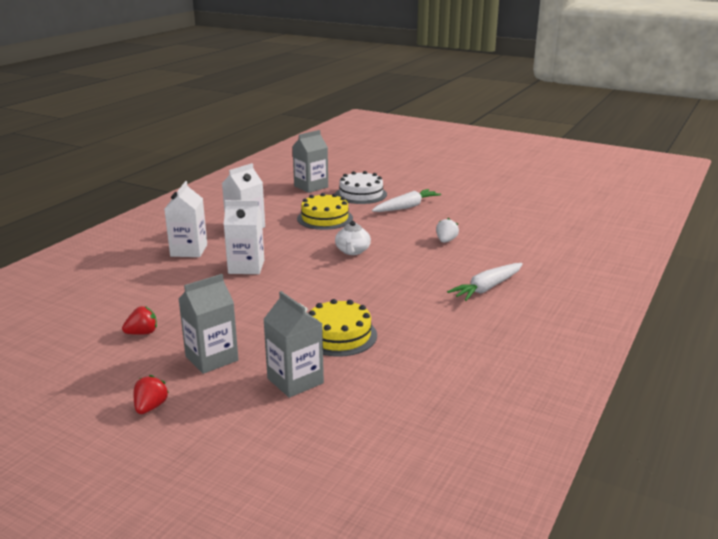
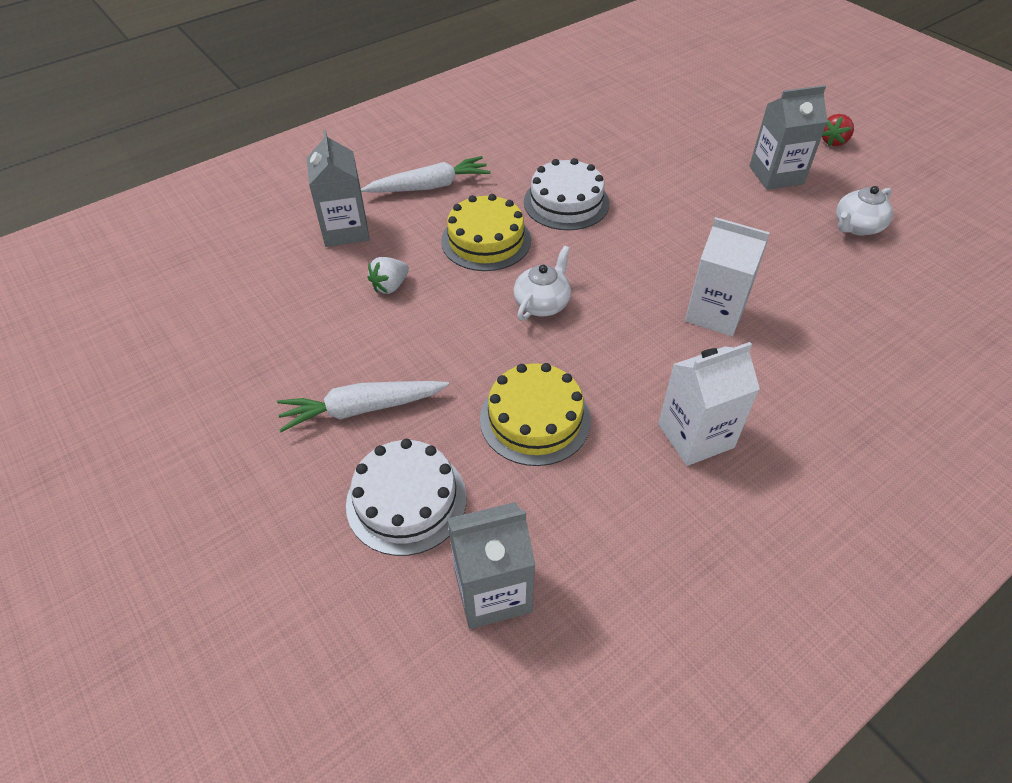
camera: 155 degrees left, 25 degrees up
red strawberry [122,306,157,335] -> white teapot [836,186,893,235]
white carton [164,181,207,257] -> none
grey carton [263,291,324,398] -> grey carton moved to [307,130,370,247]
yellow cake [308,299,377,357] -> yellow cake moved to [441,194,531,271]
none -> white cake [524,158,610,230]

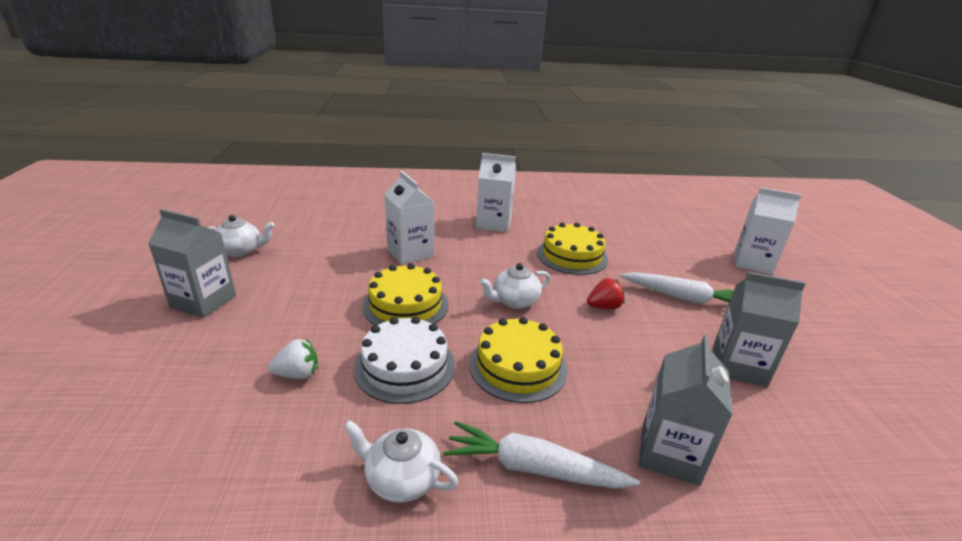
camera: 150 degrees left, 20 degrees down
white cake [346,439,467,556] -> none
white strawberry [368,257,409,294] -> white strawberry moved to [268,339,318,379]
grey carton [447,502,535,629] -> grey carton moved to [713,272,806,387]
red strawberry [822,114,854,146] -> red strawberry moved to [587,278,625,309]
none -> white teapot [344,420,458,502]
none -> yellow cake [362,263,448,325]
none -> white carton [734,187,801,275]

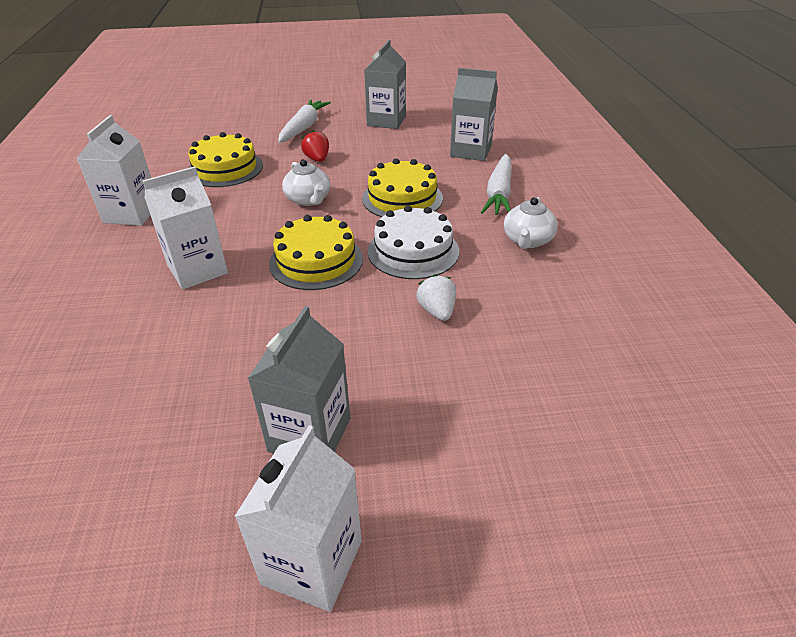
camera: 90 degrees left, 10 degrees up
white teapot [207,215,275,257] -> none
white carton [734,187,801,275] -> white carton moved to [234,425,362,612]

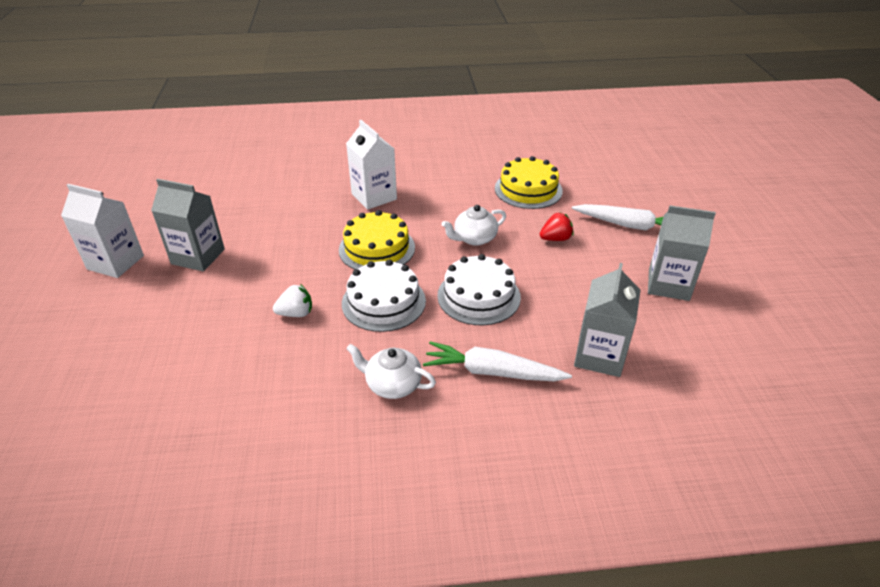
camera: 90 degrees right, 0 degrees up
white carton [76,115,151,226] -> none
yellow cake [362,159,443,217] -> white cake [437,254,521,325]

